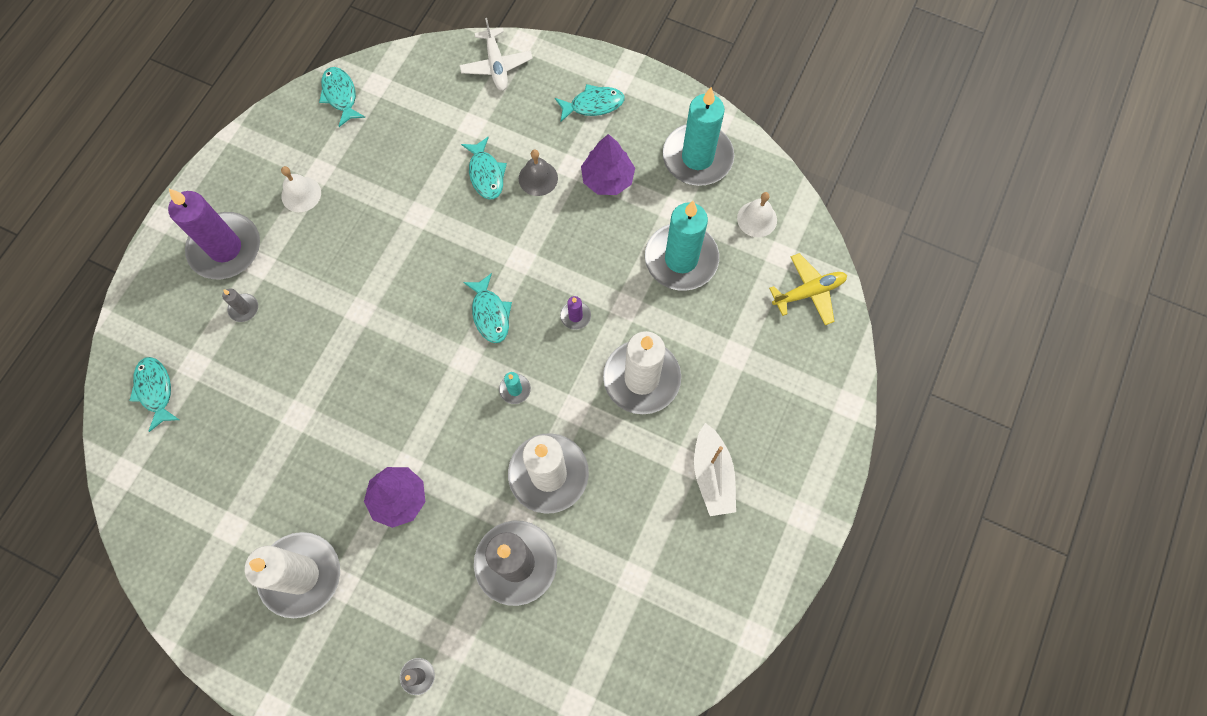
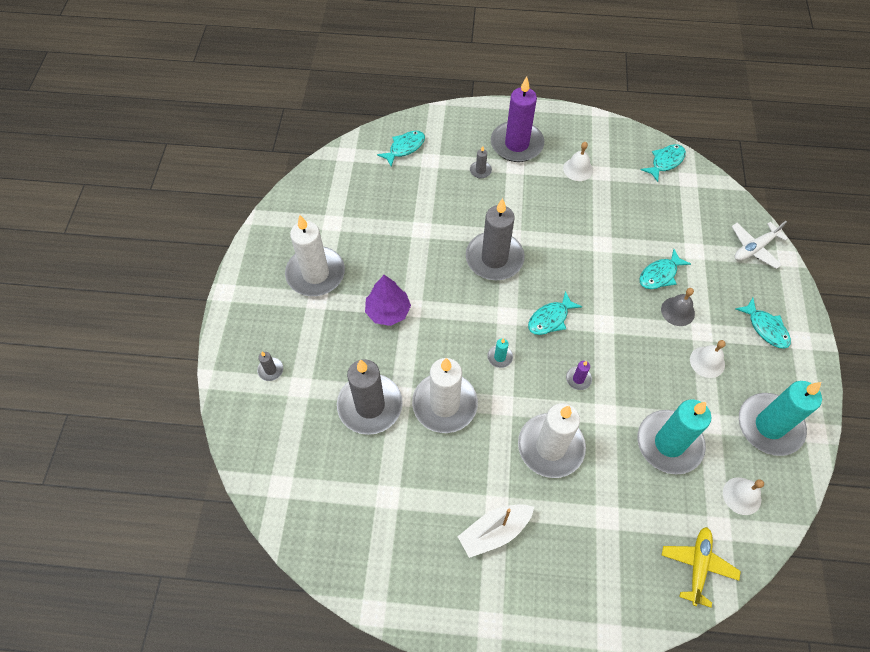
camera: 70 degrees right, 10 degrees down
purple tree [581,134,635,195] -> white bell [690,340,726,378]
yellow plane [769,253,847,325] -> yellow plane turned 120 degrees counterclockwise [662,527,741,608]
none -> grey candle [466,198,525,280]

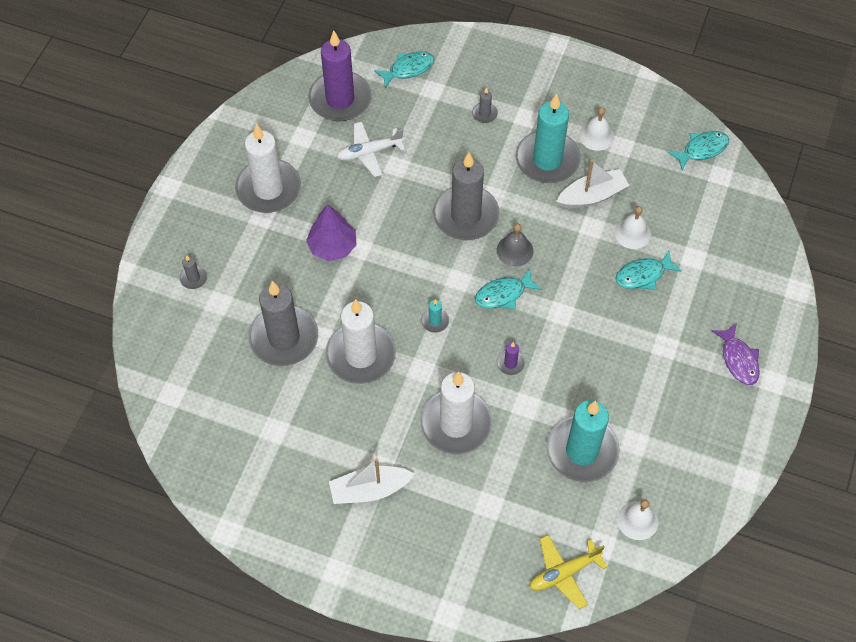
camera: 15 degrees right, 0 degrees up
purple candle [491,76,544,162] -> purple candle moved to [308,31,372,121]
grey bell [661,288,695,326] -> grey bell moved to [497,224,533,266]
yellow plane [662,527,741,608] -> yellow plane turned 150 degrees counterclockwise [530,534,607,609]
white bell [690,340,726,378] -> white bell moved to [614,206,651,249]
white plane [731,221,788,269] -> white plane moved to [337,122,405,177]
turquoise fish [735,298,791,349] -> purple fish [711,323,760,385]
turquoise candle [739,381,822,456] -> turquoise candle moved to [516,94,581,183]
none -> white boat [556,160,630,208]

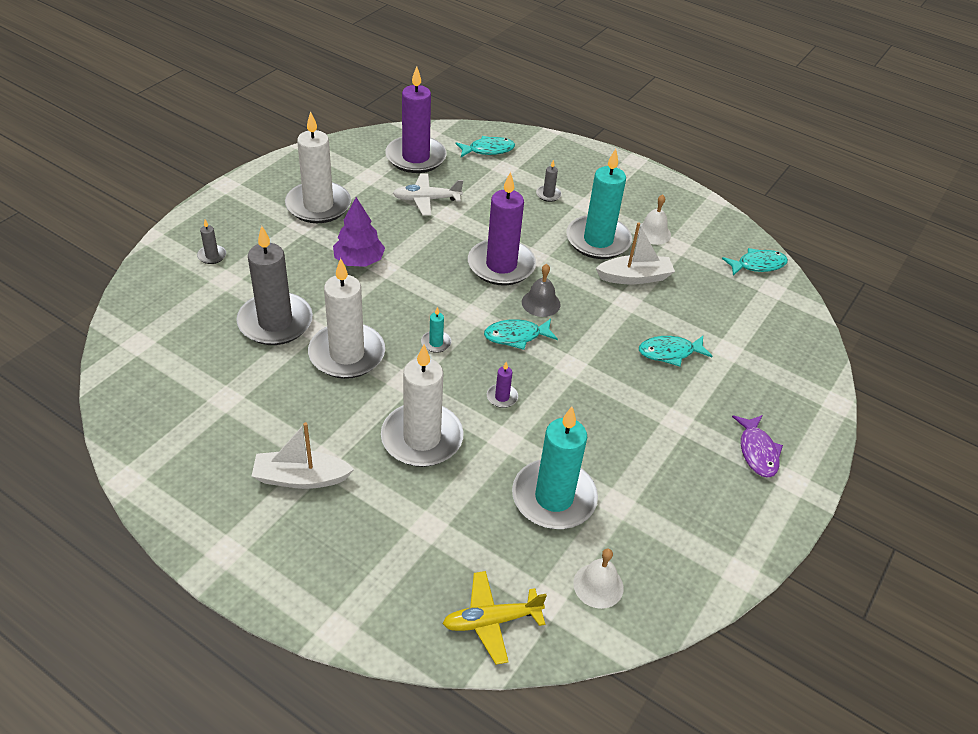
camera: 10 degrees right, 15 degrees down
grey candle [433,153,500,241] -> purple candle [468,171,536,286]
white bell [614,206,651,249] -> none

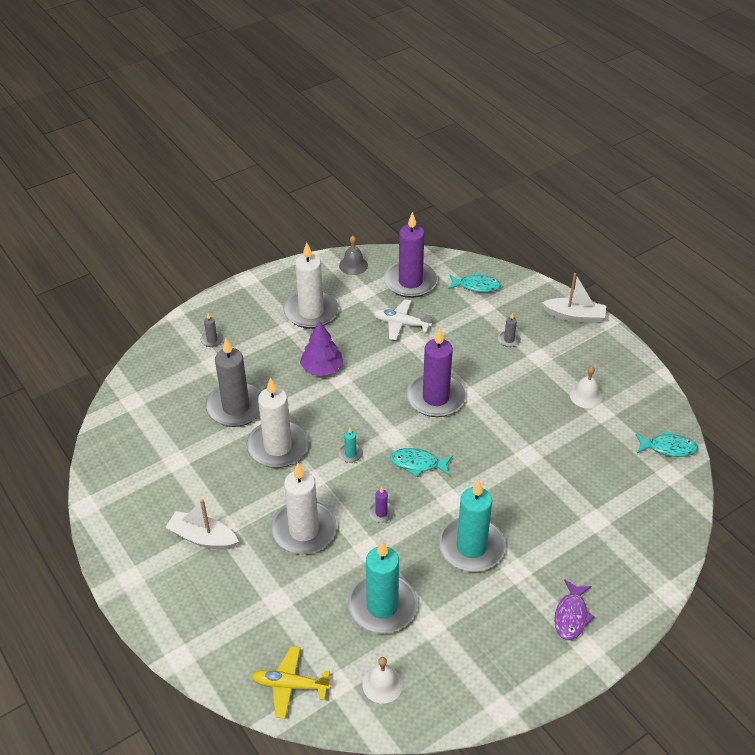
camera: 25 degrees right, 0 degrees up
grey bell [522,264,560,317] -> grey bell moved to [339,236,368,275]
turquoise candle [566,149,632,259] -> turquoise candle moved to [438,479,506,572]
white boat [596,223,675,284] -> white boat moved to [542,273,606,323]
turquoise fish [639,336,712,366] -> none

